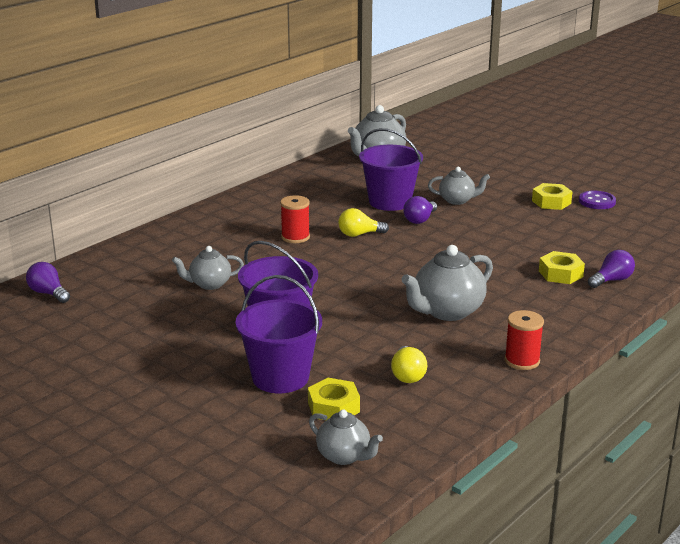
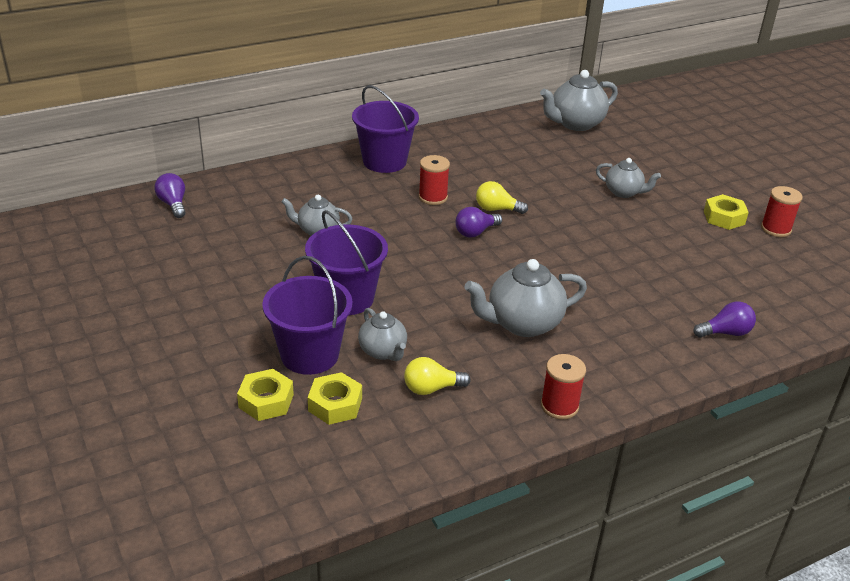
camera: 20 degrees right, 10 degrees up
grey teapot [309,409,383,465] -> grey teapot moved to [358,308,407,361]
purple bucket [359,128,423,211] -> purple bucket moved to [352,85,419,173]
yellow light bulb [391,346,427,383] -> yellow light bulb turned 60 degrees clockwise [404,357,471,395]
purple light bulb [403,196,437,224] -> purple light bulb moved to [455,207,502,238]
yellow nut [539,251,585,284] -> yellow nut moved to [237,369,294,421]
purple button [579,191,616,209] -> red spool [761,186,803,237]

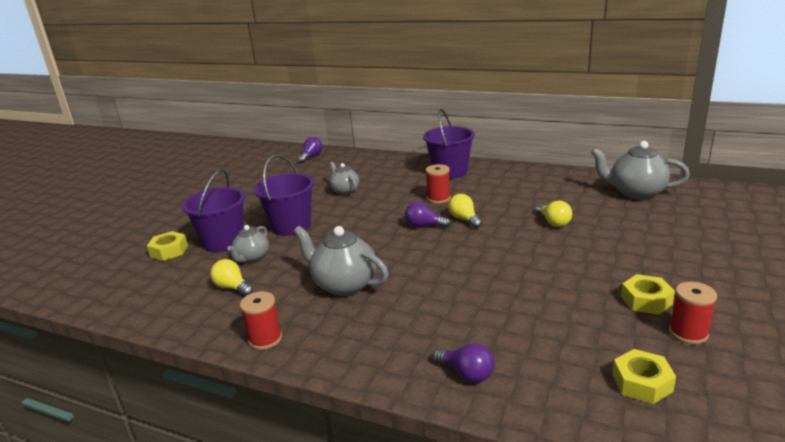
camera: 55 degrees right, 10 degrees down
yellow nut [308,372,362,425] -> yellow nut moved to [612,349,676,404]
grey teapot [596,158,661,198] -> none
none -> yellow light bulb [536,201,572,227]

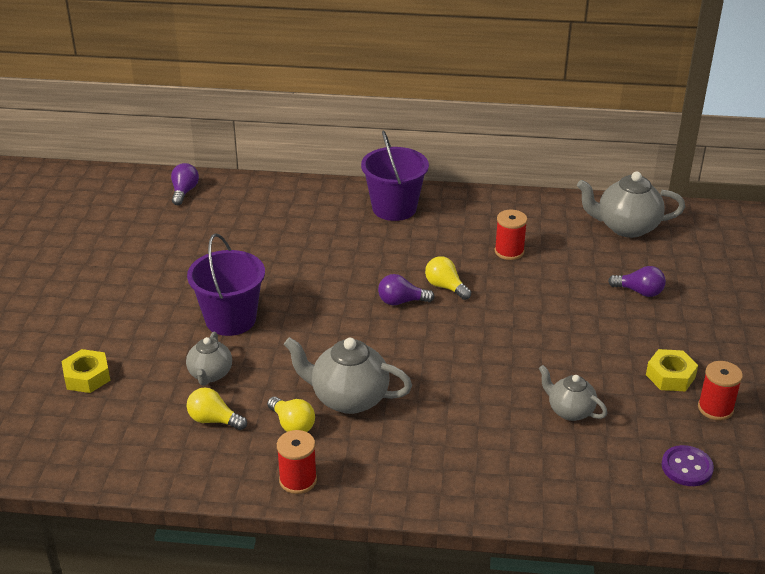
camera: 20 degrees left, 10 degrees up
purple bucket [182,169,245,252] -> none
grey teapot [329,162,359,195] -> grey teapot moved to [539,365,608,421]
red spool [426,164,451,204] -> red spool moved to [495,210,527,260]
purple light bulb [433,343,494,383] -> purple light bulb moved to [608,266,666,297]
yellow light bulb [536,201,572,227] -> yellow light bulb moved to [267,397,315,432]
yellow nut [612,349,676,404] -> purple button [661,445,714,486]

